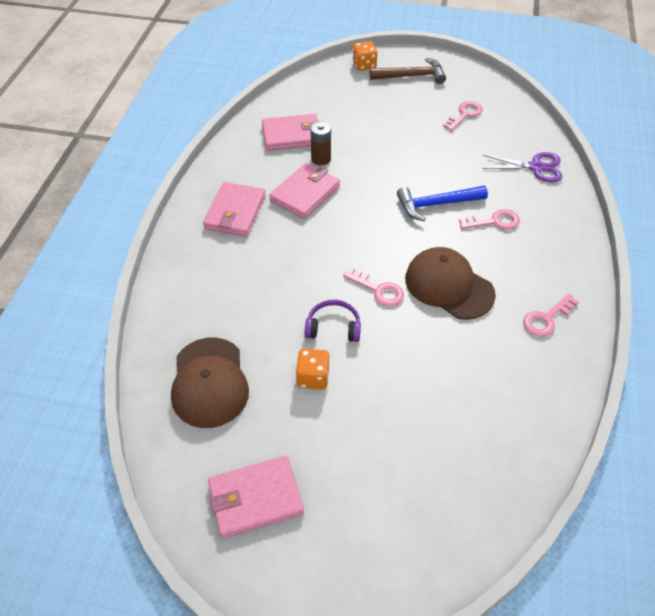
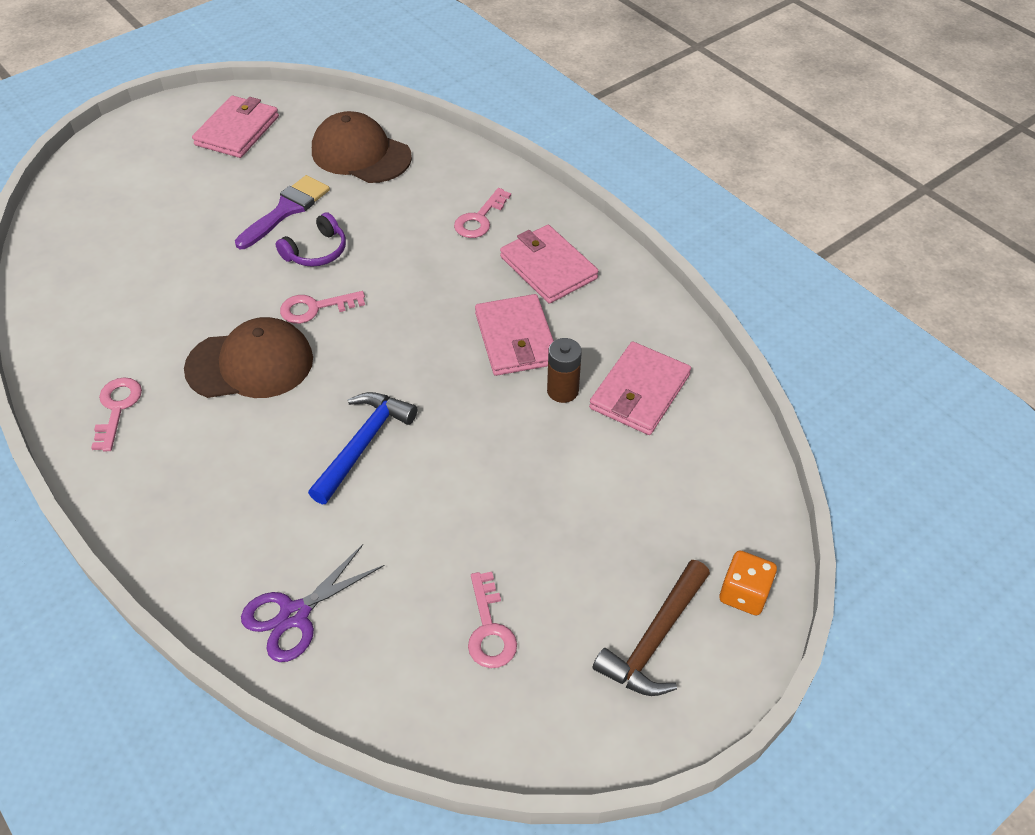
camera: 130 degrees right, 0 degrees up
orange dice [296,349,330,390] -> purple brush [235,175,330,249]
pink key [459,209,520,230] -> pink key moved to [454,188,511,238]

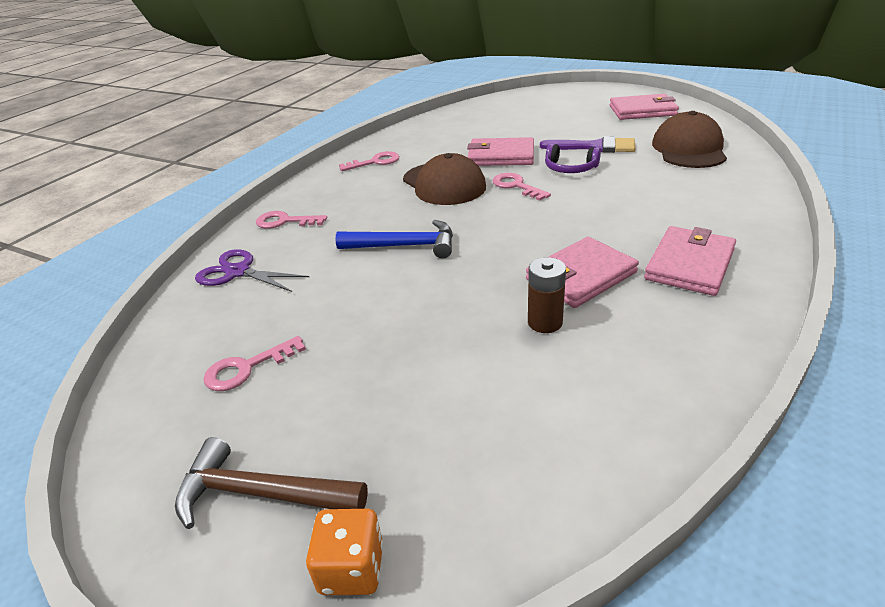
camera: 70 degrees right, 15 degrees down
pink key [454,188,511,238] -> pink key moved to [256,211,327,229]
pink wallet [589,342,691,435] -> pink wallet moved to [467,137,534,166]

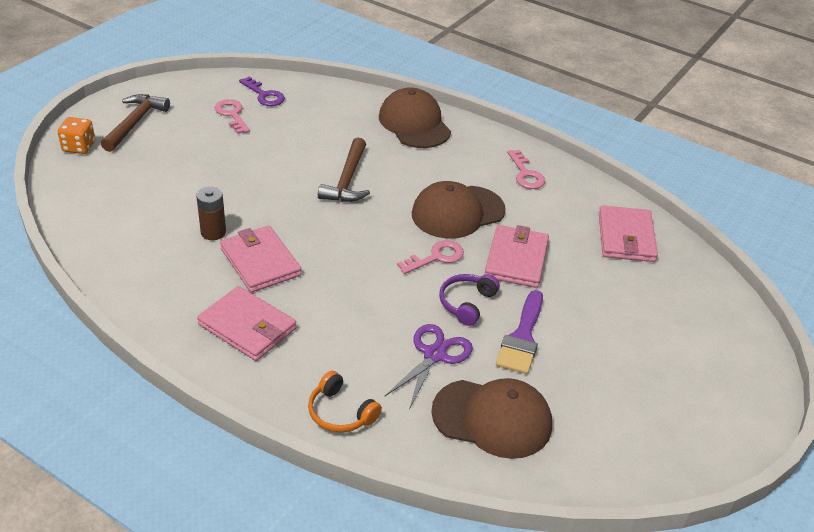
camera: 90 degrees right, 5 degrees up
purple scissors [195,249,309,292] -> purple scissors moved to [384,324,473,409]
pink key [256,211,327,229] -> brown cap [379,87,451,148]
blue hammer [335,220,453,258] -> brown hammer [318,138,370,202]
pink wallet [610,94,679,120] -> pink wallet moved to [599,205,658,262]
none -> purple key [239,77,285,106]
none -> orange headphones [308,371,382,433]

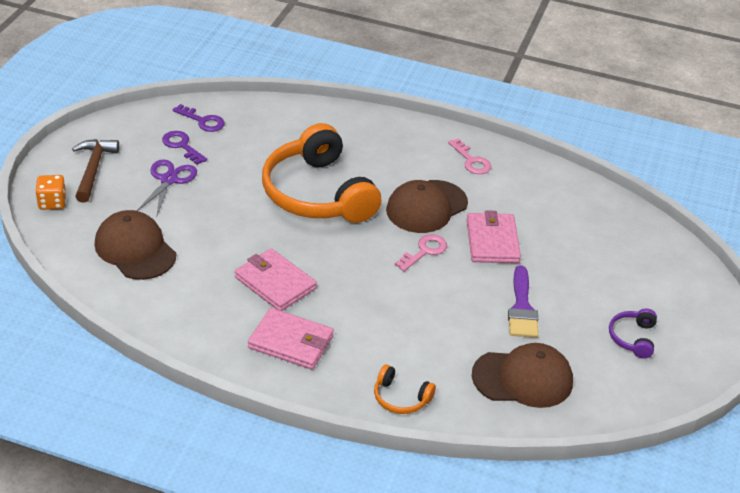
camera: 15 degrees left, 0 degrees up
brown battery [196,187,226,240] -> none
pink key [215,99,250,134] -> purple key [162,131,207,165]
brown hammer [318,138,370,202] -> orange headphones [262,123,381,223]
brown cap [379,87,451,148] -> brown cap moved to [95,210,176,280]
purple scissors [384,324,473,409] -> purple scissors moved to [137,160,197,215]
purple headphones [439,274,500,326] -> purple headphones moved to [609,308,657,358]
pink wallet [599,205,658,262] -> none

